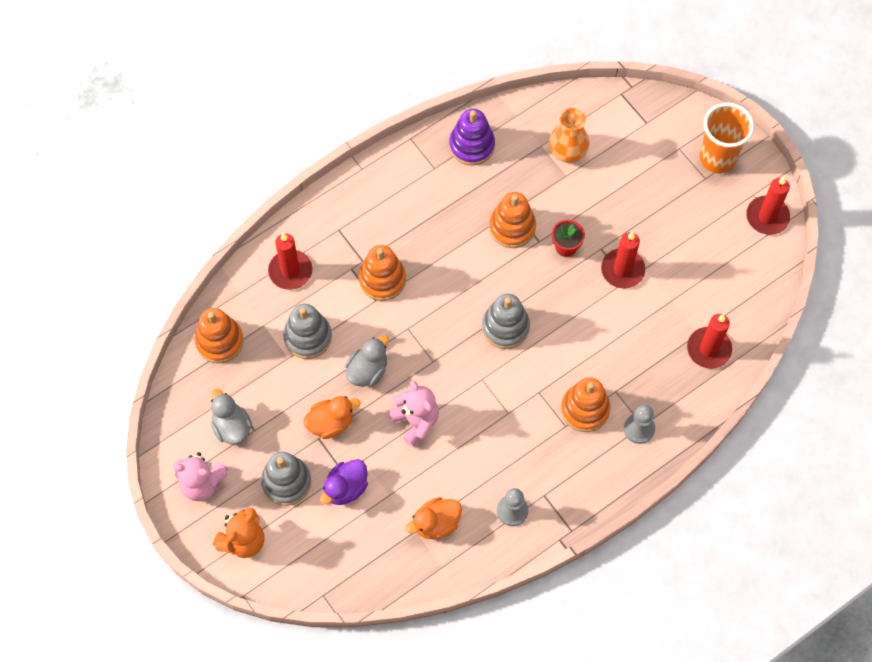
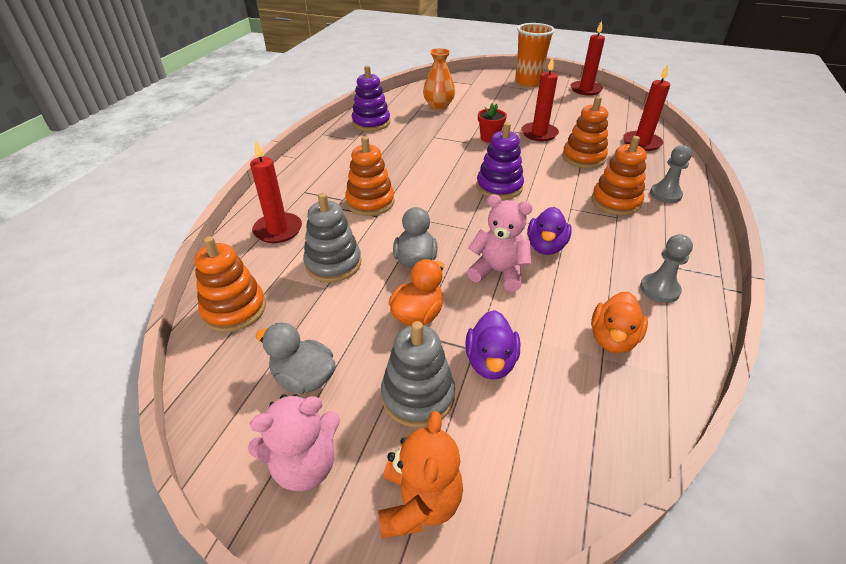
camera: 35 degrees left, 25 degrees down
grey stacking toy [482,293,530,349] -> purple stacking toy [476,122,524,200]
orange stacking toy [489,192,536,248] -> orange stacking toy moved to [562,96,608,168]
none -> purple duck [527,207,572,255]

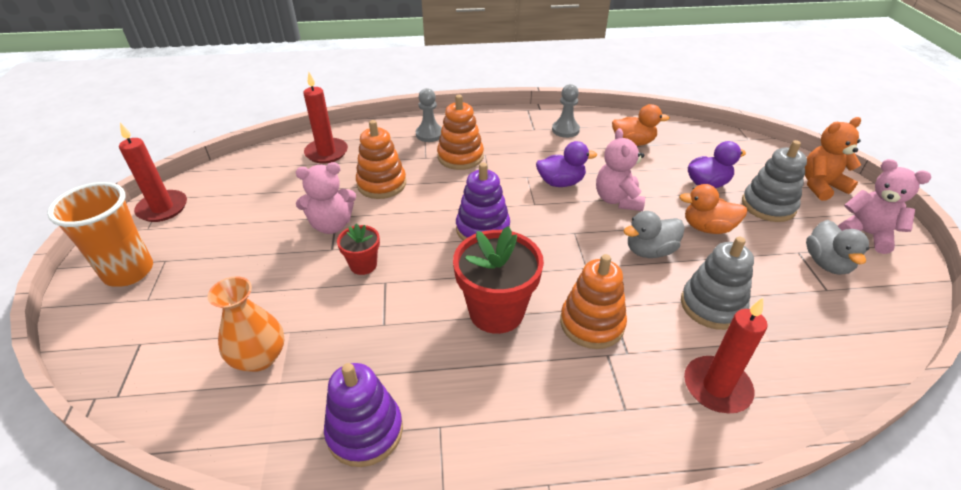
camera: 115 degrees left, 0 degrees up
orange stacking toy [195,236,266,332] -> none
red candle [521,56,559,141] -> pink teddy bear [296,162,356,234]
none -> red flower pot [453,226,544,334]

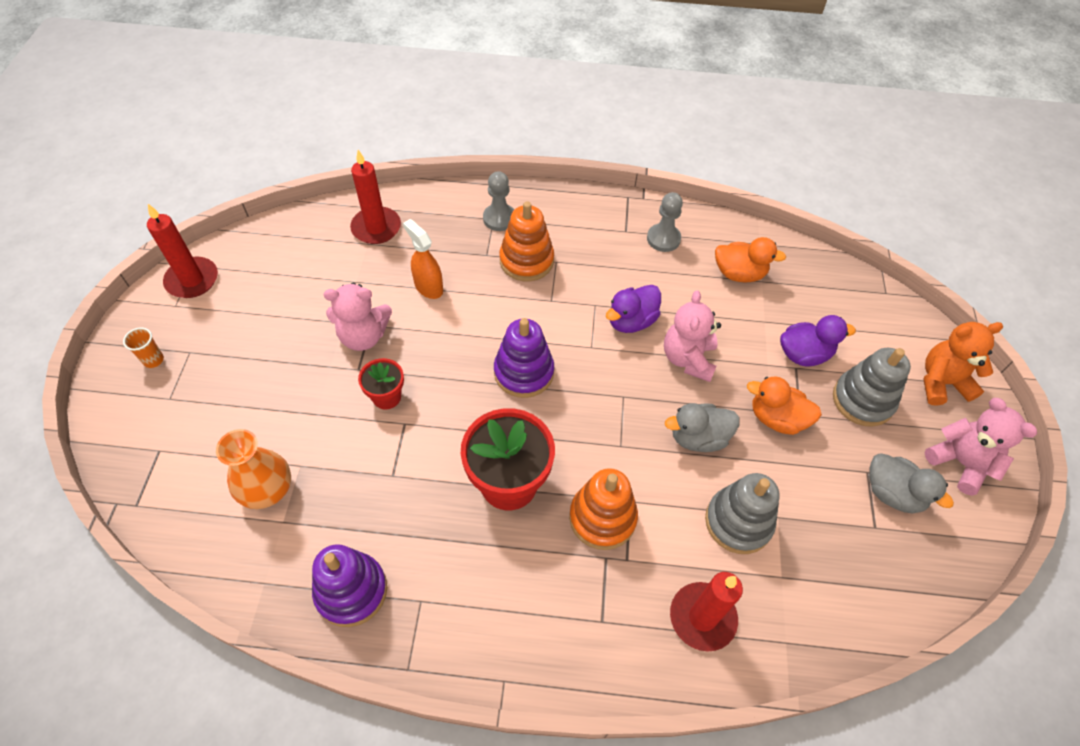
camera: 10 degrees right, 15 degrees up
orange cup [47,182,153,287] -> orange cup [123,327,164,368], size x0.42
orange stacking toy [356,120,406,199] -> orange spray bottle [403,219,443,299]
purple duck [536,141,597,187] -> purple duck turned 135 degrees clockwise [606,285,661,333]
grey duck [806,220,869,275] -> grey duck turned 60 degrees counterclockwise [869,453,954,513]

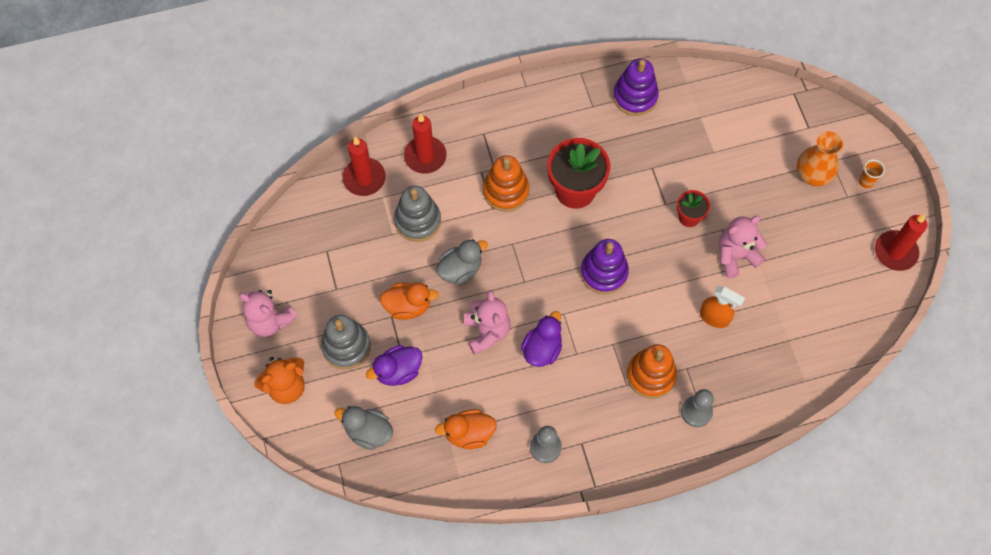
camera: 160 degrees right, 10 degrees up
orange vase [216,429,291,509] -> orange vase moved to [797,131,843,186]
red candle [350,150,401,244] -> red candle moved to [343,137,386,196]
grey duck [869,453,954,513] -> grey duck moved to [335,406,393,450]

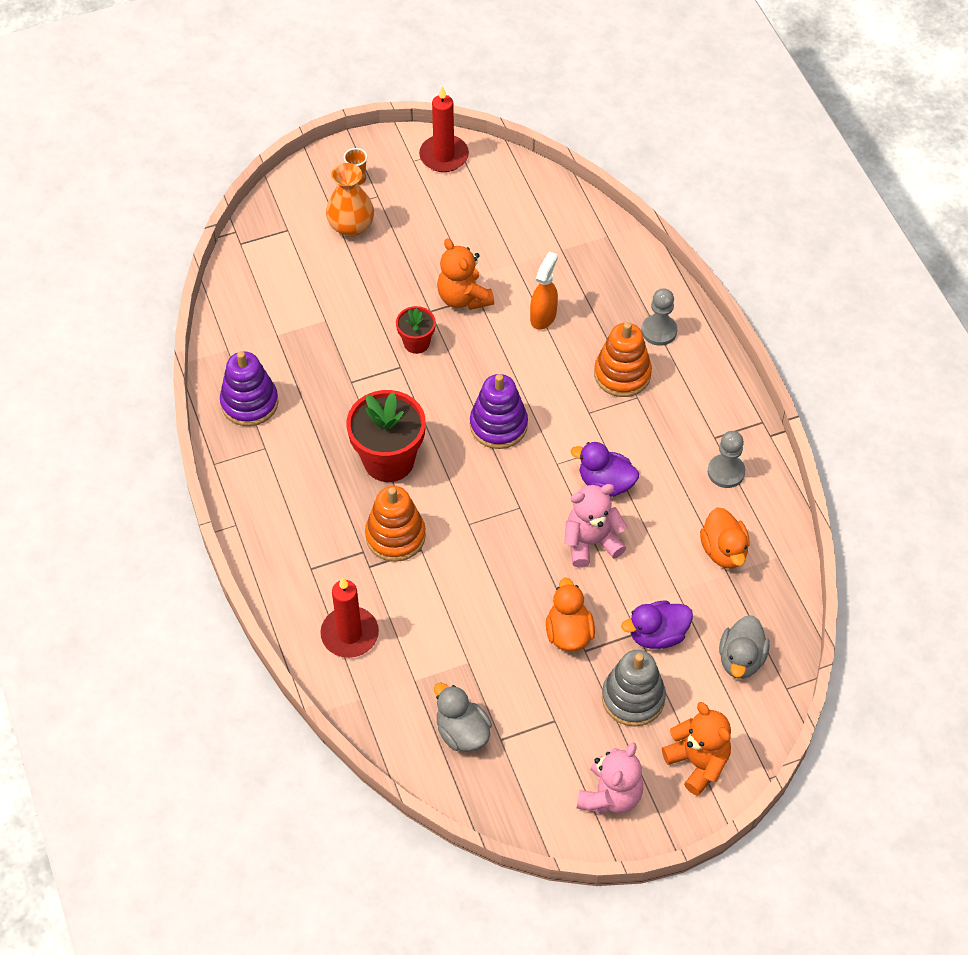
camera: 95 degrees left, 10 degrees down
red candle [343,137,386,196] -> none
purple duck [366,345,422,386] -> purple duck turned 105 degrees clockwise [621,600,693,649]
grey stacking toy [394,186,441,242] -> none
grey duck [436,239,488,285] -> grey duck moved to [434,682,492,752]
pink teddy bear [719,216,767,279] -> orange teddy bear [437,238,494,310]

